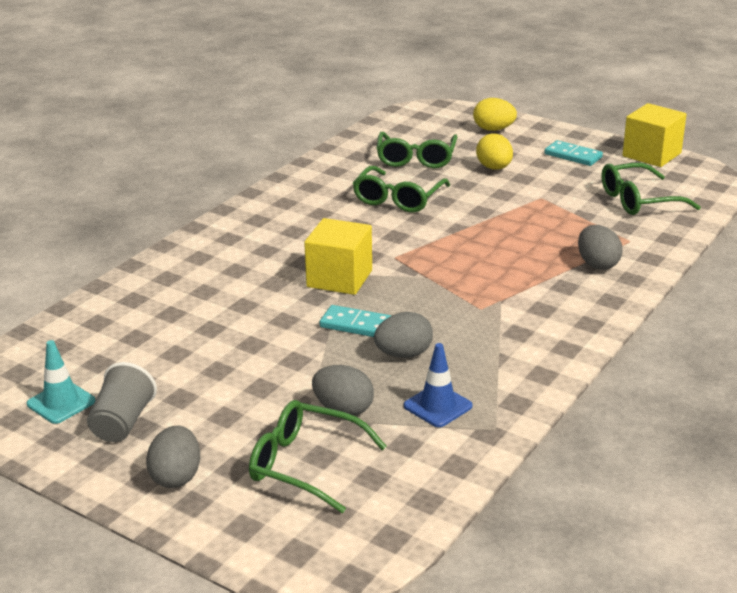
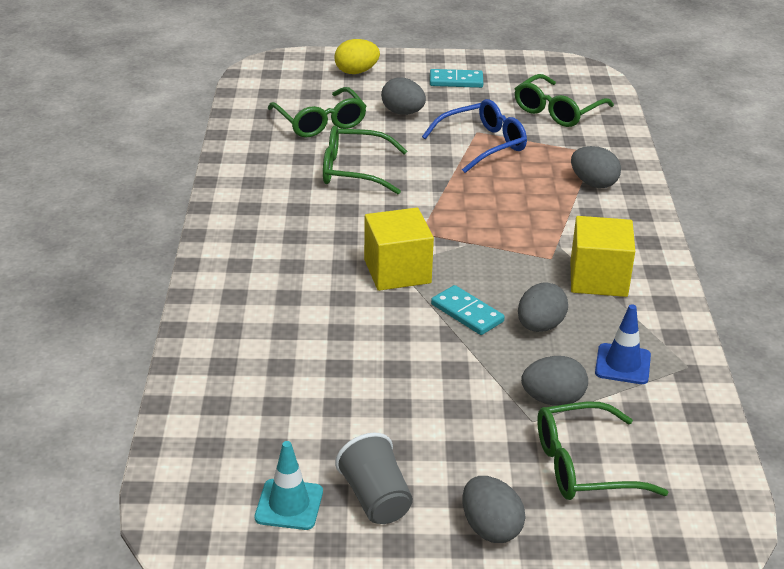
camera: 35 degrees left, 5 degrees up
turquoise domino [320,305,391,337] -> turquoise domino turned 60 degrees clockwise [431,285,505,335]
green glasses [353,166,450,213] -> green glasses turned 105 degrees clockwise [323,126,407,194]
yellow egg [476,134,513,170] -> grey egg [381,77,426,115]
yellow cube [623,103,687,167] -> yellow cube moved to [570,216,635,297]
none -> blue glasses [422,99,527,173]

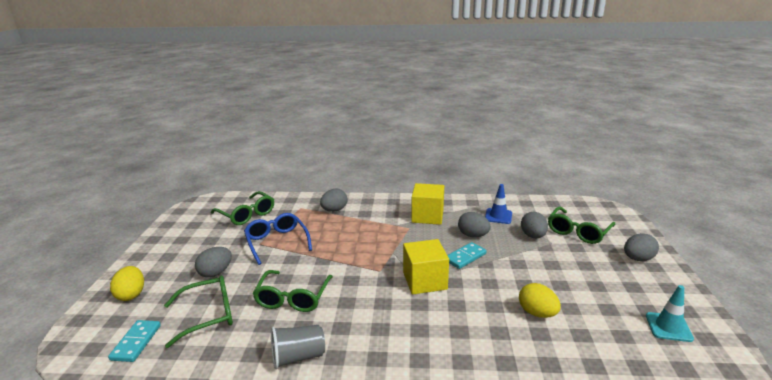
camera: 85 degrees left, 10 degrees down
grey cup [335,433,413,524] -> grey cup moved to [271,325,325,369]
turquoise domino [430,69,483,88] -> turquoise domino moved to [108,320,161,362]
green glasses [537,402,668,500] -> green glasses turned 45 degrees clockwise [548,207,615,244]
none -> yellow egg [519,283,561,318]

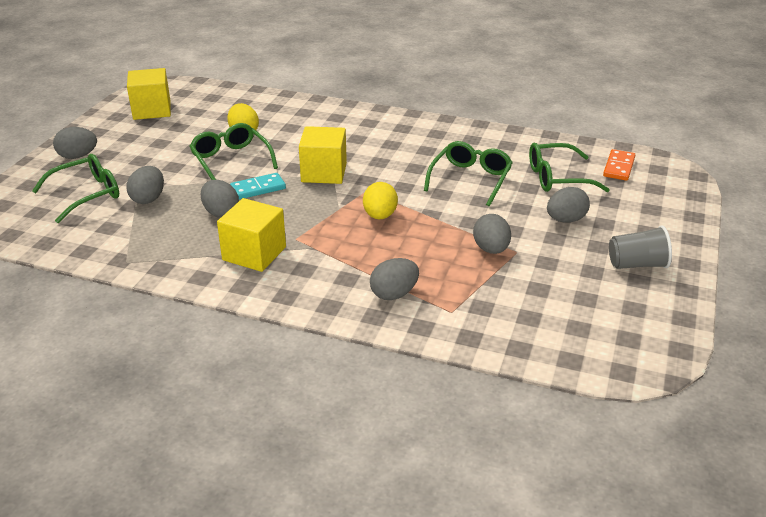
camera: 165 degrees left, 10 degrees up
turquoise domino [108,320,161,362] -> orange domino [603,149,635,181]
yellow egg [110,266,144,301] -> yellow egg moved to [363,182,398,219]
green glasses [211,191,274,225] -> green glasses moved to [190,123,278,180]
blue glasses [244,213,312,265] -> grey egg [473,214,511,254]
grey cup [271,325,325,369] -> grey cup moved to [609,225,672,269]
blue traffic cone [485,184,512,224] -> none
turquoise traffic cone [646,285,694,342] -> yellow cube [127,68,171,120]

